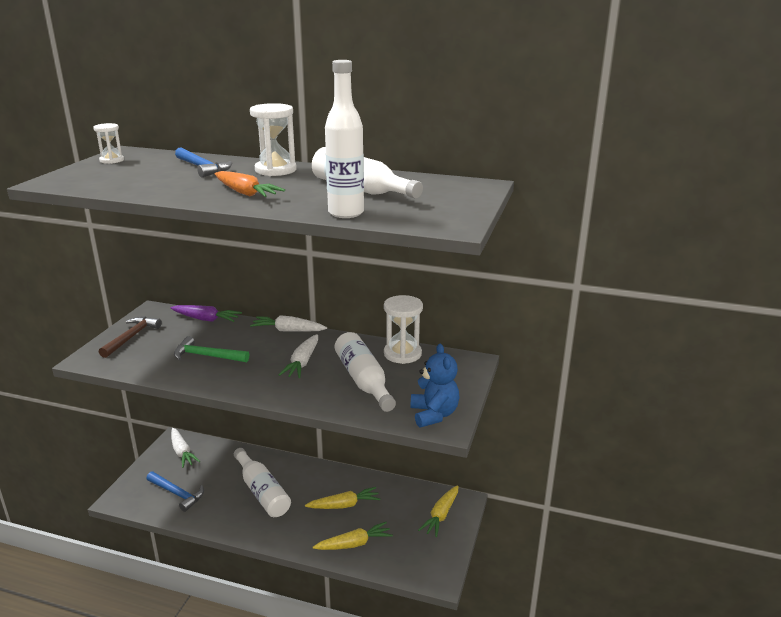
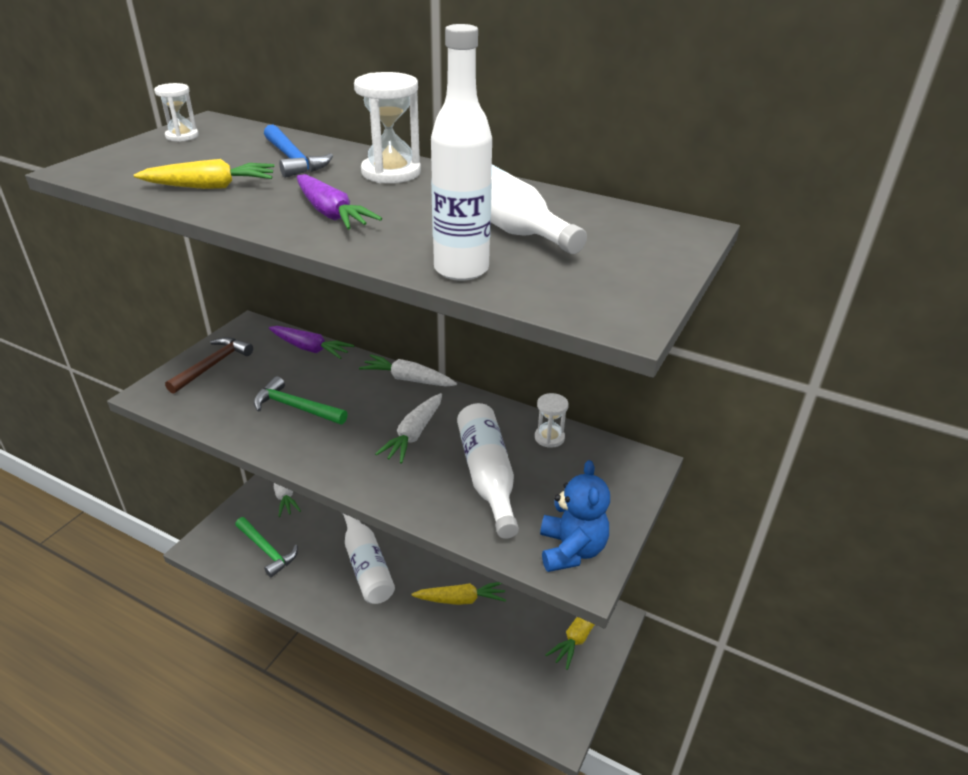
camera: 10 degrees right, 10 degrees up
blue hammer [146,471,204,512] -> green hammer [235,517,298,577]
orange carrot [215,171,285,197] -> purple carrot [297,174,382,230]
yellow carrot [313,522,393,550] -> yellow carrot moved to [134,159,275,189]
white hourglass [384,295,423,364] -> white hourglass [535,393,569,448], size x0.59

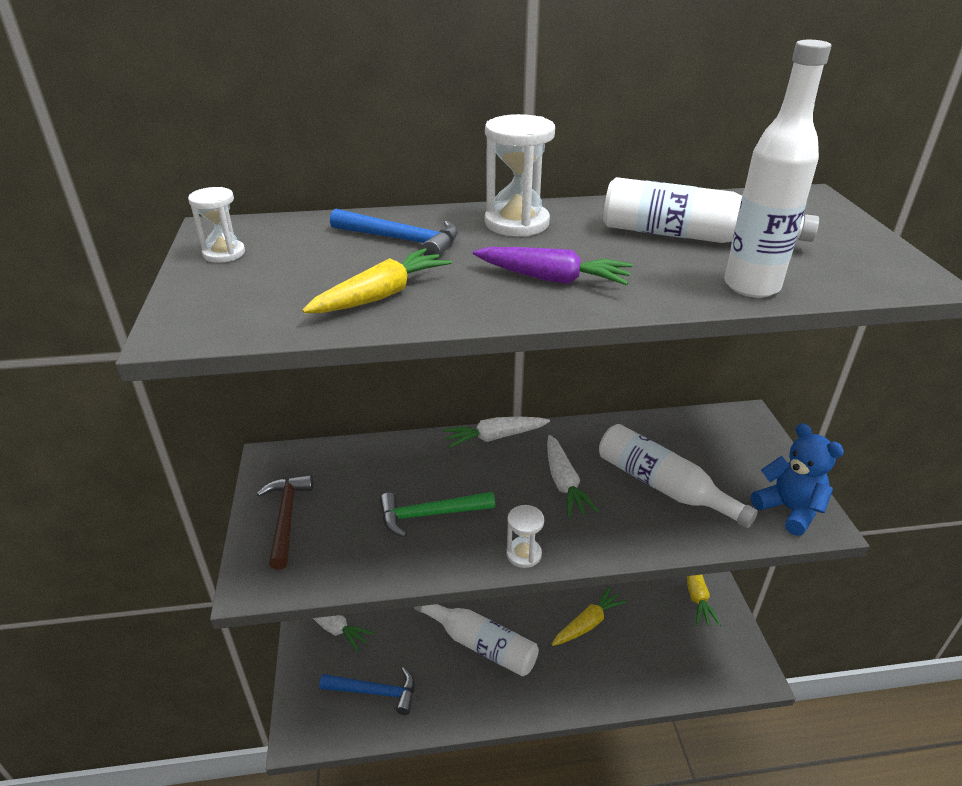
camera: 35 degrees left, 0 degrees up
green hammer [235,517,298,577] -> blue hammer [319,667,415,715]
purple carrot [269,326,354,359] -> none
white hourglass [535,393,569,448] -> white hourglass moved to [506,505,544,568]

